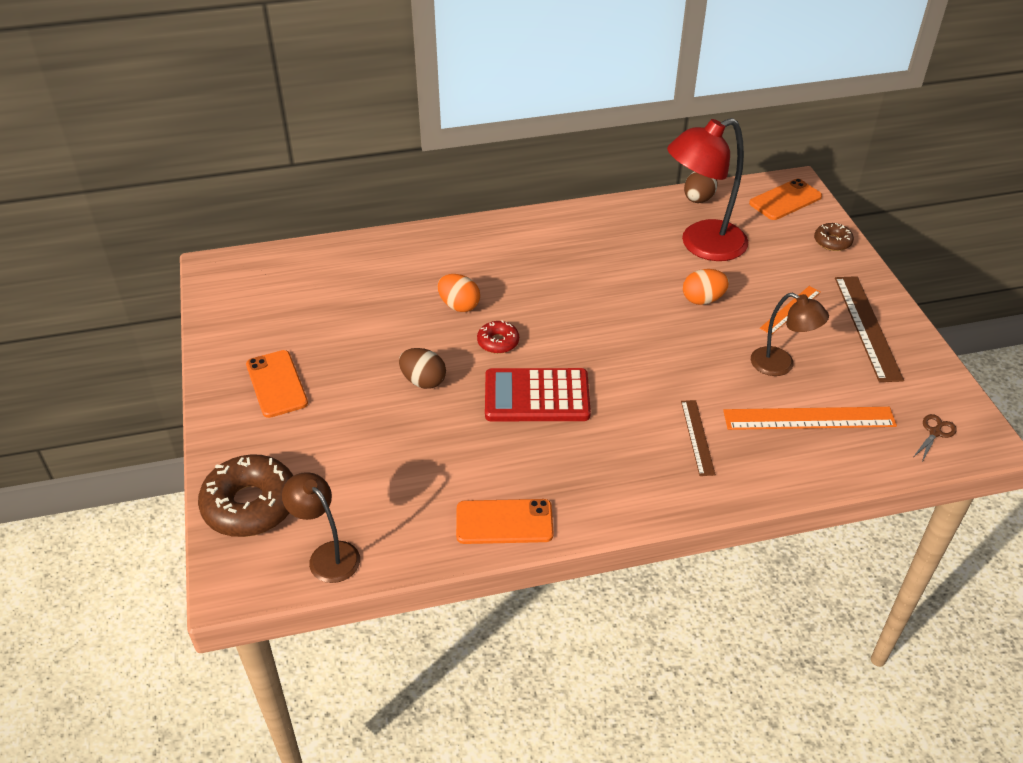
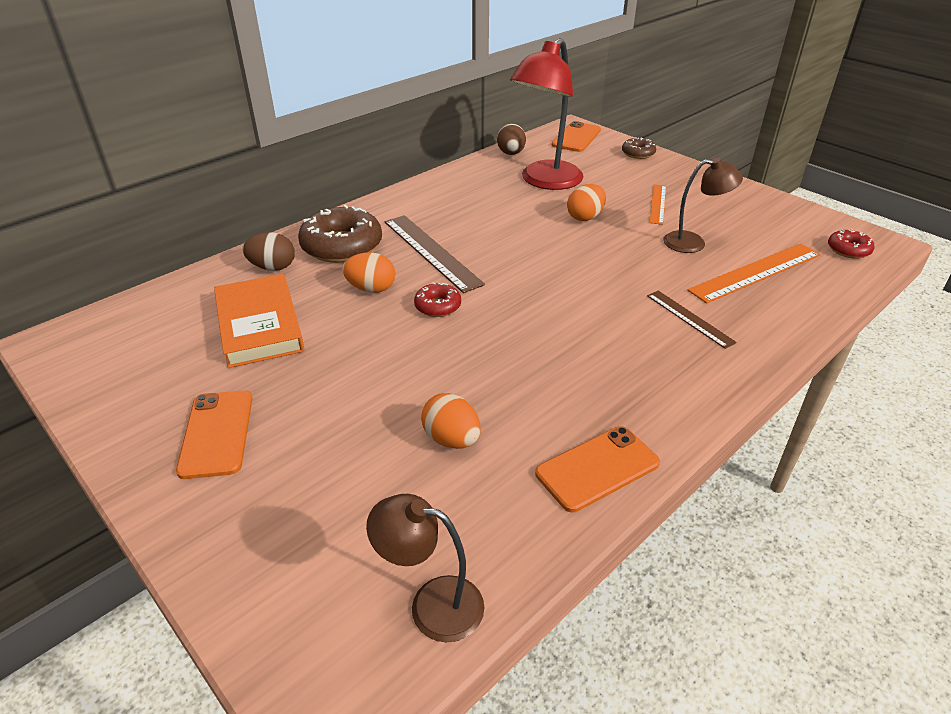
camera: 30 degrees left, 5 degrees down
brown donut [198,454,293,537] -> brown donut moved to [298,205,382,263]
orange phone [246,350,308,418] -> orange phone turned 45 degrees clockwise [176,390,252,479]
brown egg [399,348,446,389] -> brown egg moved to [242,232,295,271]
red calculator [485,368,591,421] -> none
brown ruler [835,276,904,382] -> brown ruler moved to [385,215,485,293]
brown scissors [914,414,957,462] -> red donut [828,229,875,259]
none -> orange book [214,274,305,368]
none -> orange egg [421,393,481,449]

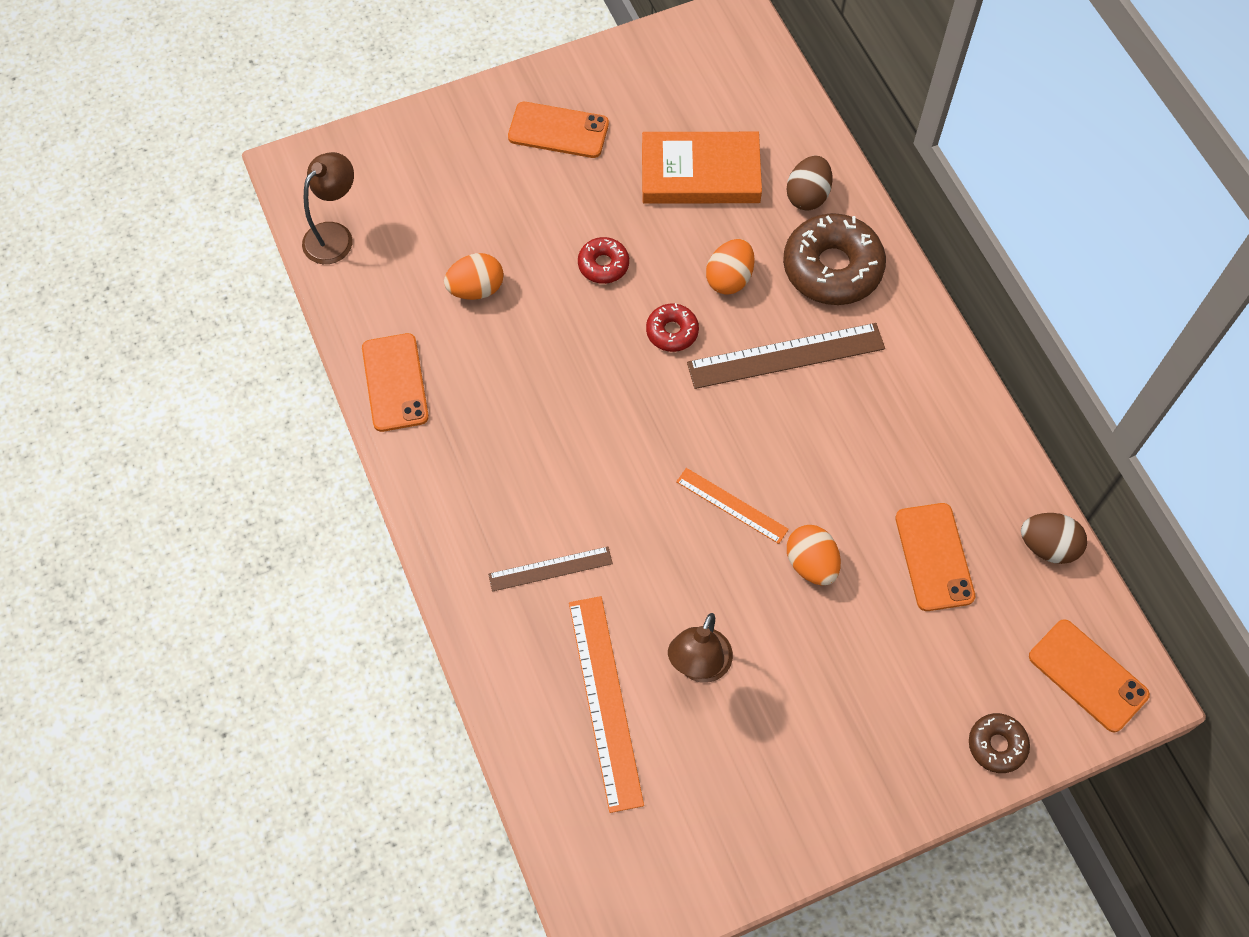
camera: 110 degrees right, 25 degrees up
red lamp [510,38,583,190] -> orange phone [895,503,975,611]
orange ruler [649,184,666,225] -> orange ruler moved to [676,468,789,544]
red donut [828,229,875,259] -> red donut moved to [578,237,629,284]

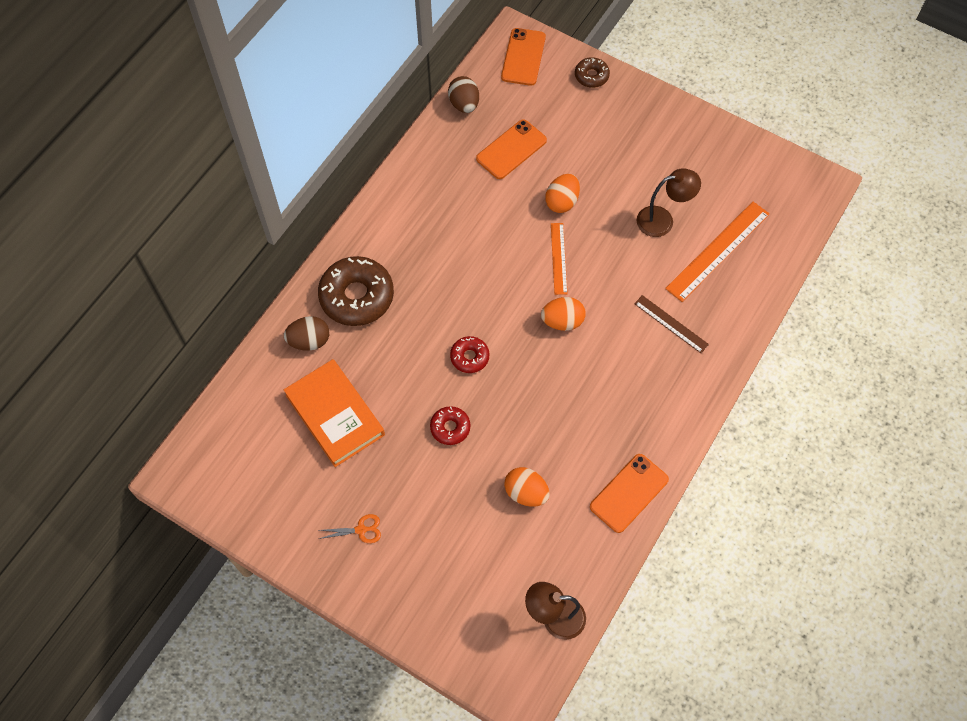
camera: 125 degrees left, 0 degrees up
orange phone [508,102,609,158] -> orange scissors [319,514,381,543]
brown ruler [687,323,885,389] -> none
orange egg [706,239,755,295] -> orange egg moved to [541,297,586,331]

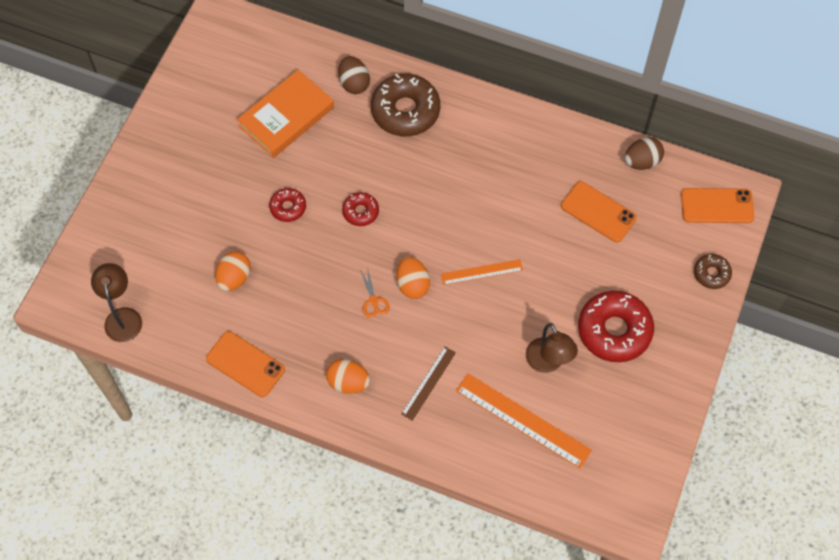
camera: 80 degrees right, 0 degrees up
orange scissors [319,514,381,543] -> orange scissors moved to [360,267,390,318]
orange egg [545,174,580,213] -> orange egg moved to [326,359,370,394]
none -> red donut [578,291,654,362]

